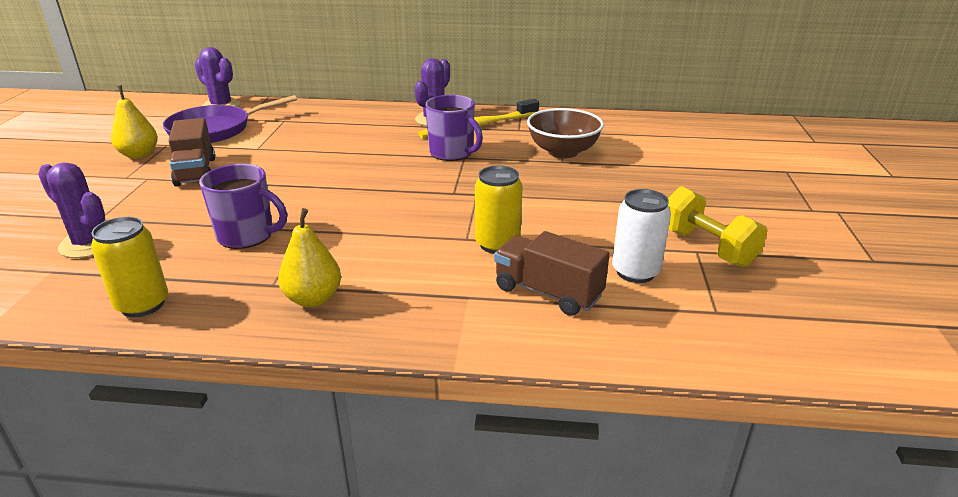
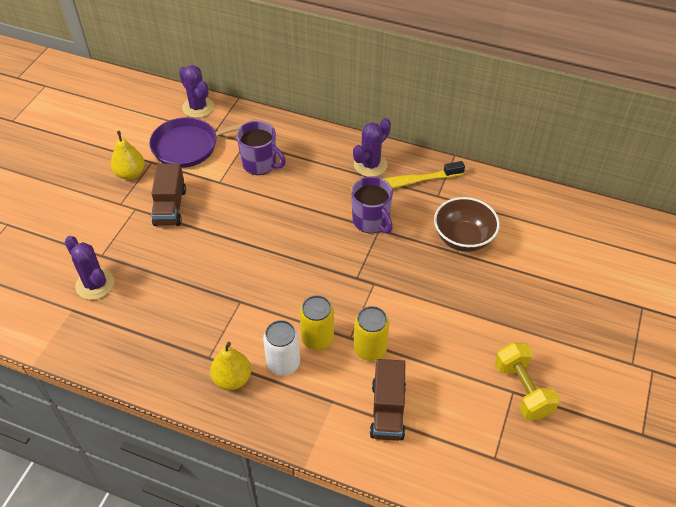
camera: 15 degrees right, 20 degrees up
yellow can [91,217,168,317] -> yellow can moved to [300,295,334,350]
purple mug [199,164,287,249] -> purple mug moved to [237,121,286,175]
brown truck [494,231,610,316] -> brown truck turned 135 degrees counterclockwise [370,359,406,441]
white can [612,189,671,283] -> white can moved to [263,320,300,375]

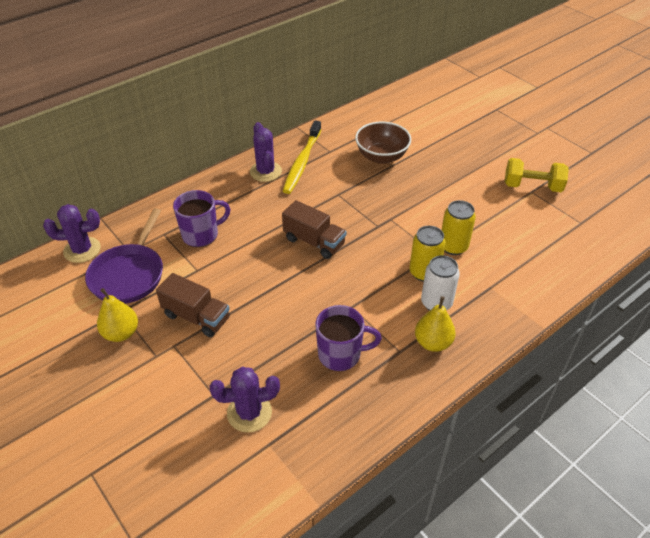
camera: 60 degrees left, 5 degrees down
purple mug [351,176,393,234] -> purple mug moved to [315,305,382,371]
brown truck [370,359,406,441] -> brown truck moved to [282,200,346,259]

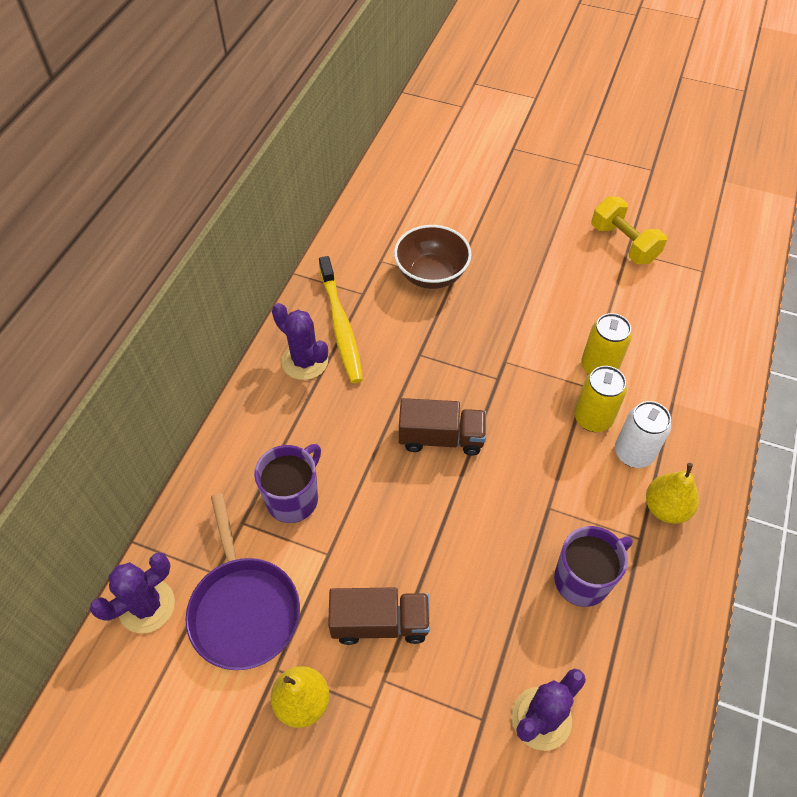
camera: 30 degrees left, 10 degrees up
yellow dumbbell [505,158,569,192] -> yellow dumbbell turned 75 degrees clockwise [592,196,667,264]

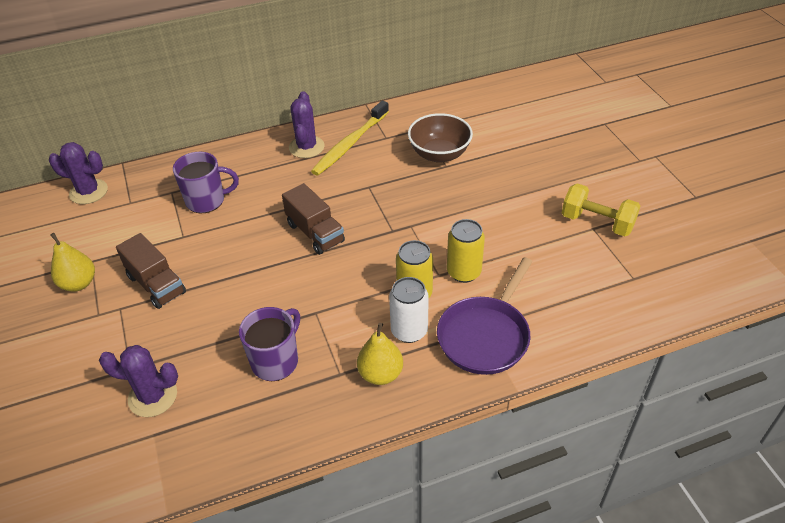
camera: 50 degrees right, 10 degrees down
purple pan [186,493,300,670] -> purple pan moved to [437,257,533,375]
purple mug [554,526,633,607] -> purple mug turned 75 degrees counterclockwise [239,307,300,381]
yellow dumbbell [592,196,667,264] -> yellow dumbbell turned 75 degrees counterclockwise [562,183,640,236]

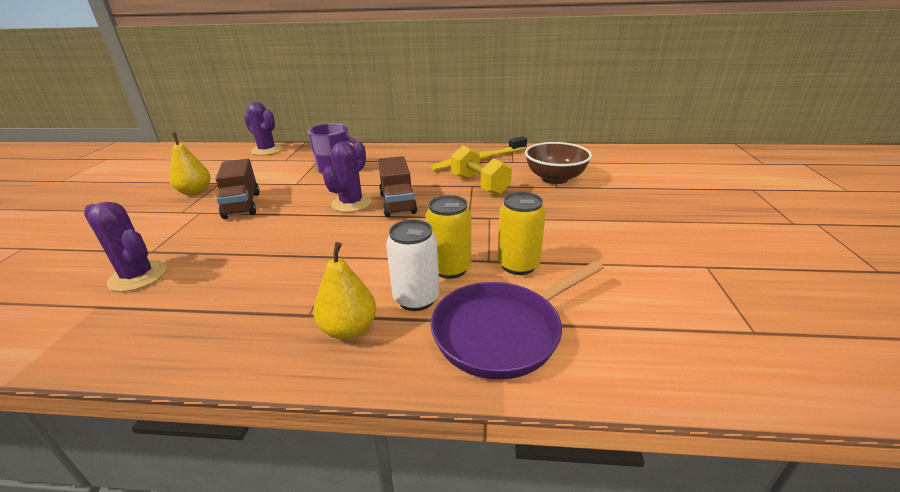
camera: 25 degrees right, 15 degrees down
purple mug [239,307,300,381] -> none
purple cactus [289,91,325,158] -> purple cactus moved to [323,141,372,212]
yellow dumbbell [562,183,640,236] -> yellow dumbbell moved to [451,145,512,195]

